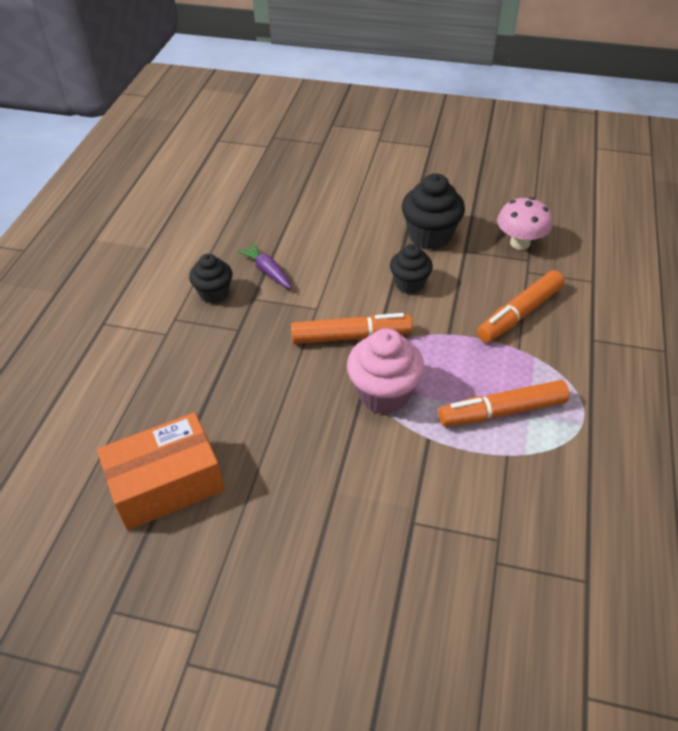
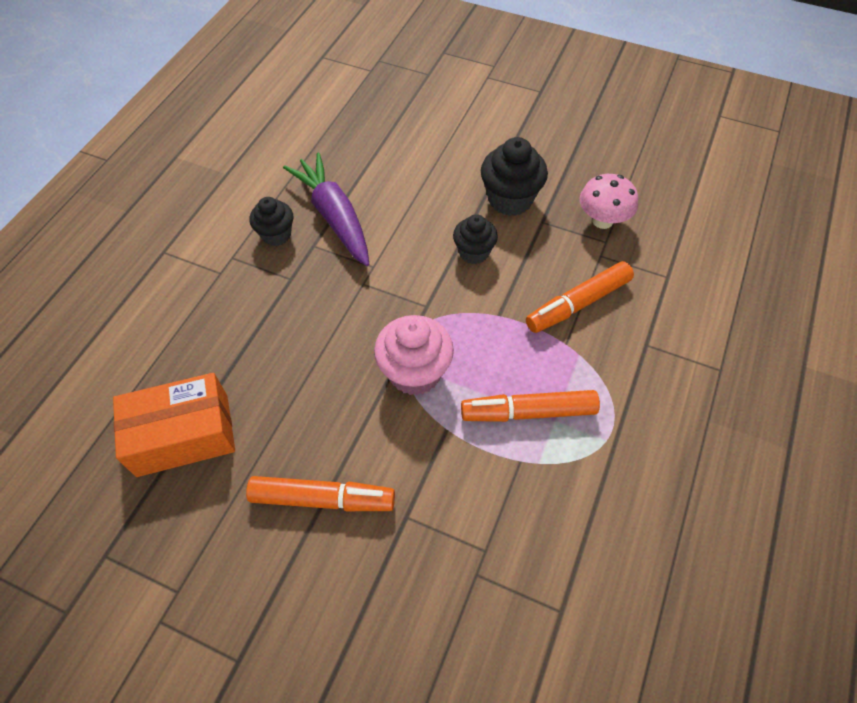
camera: 10 degrees right, 10 degrees up
purple carrot [236,242,292,289] -> purple carrot [283,152,369,266], size x1.91
orange marker [291,313,413,344] -> orange marker moved to [246,476,395,511]

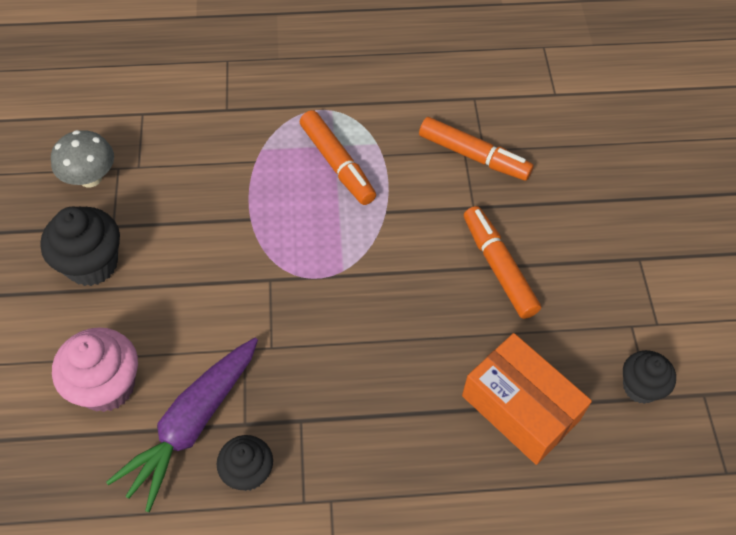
camera: 120 degrees left, 0 degrees up
pink cupcake [374,315,454,396] -> pink cupcake moved to [52,327,138,412]
black cupcake [453,214,498,264] -> black cupcake moved to [623,350,676,404]
orange marker [526,261,634,333] -> orange marker moved to [419,117,534,181]
pink mushroom [580,174,638,229] -> grey mushroom [51,130,114,188]

